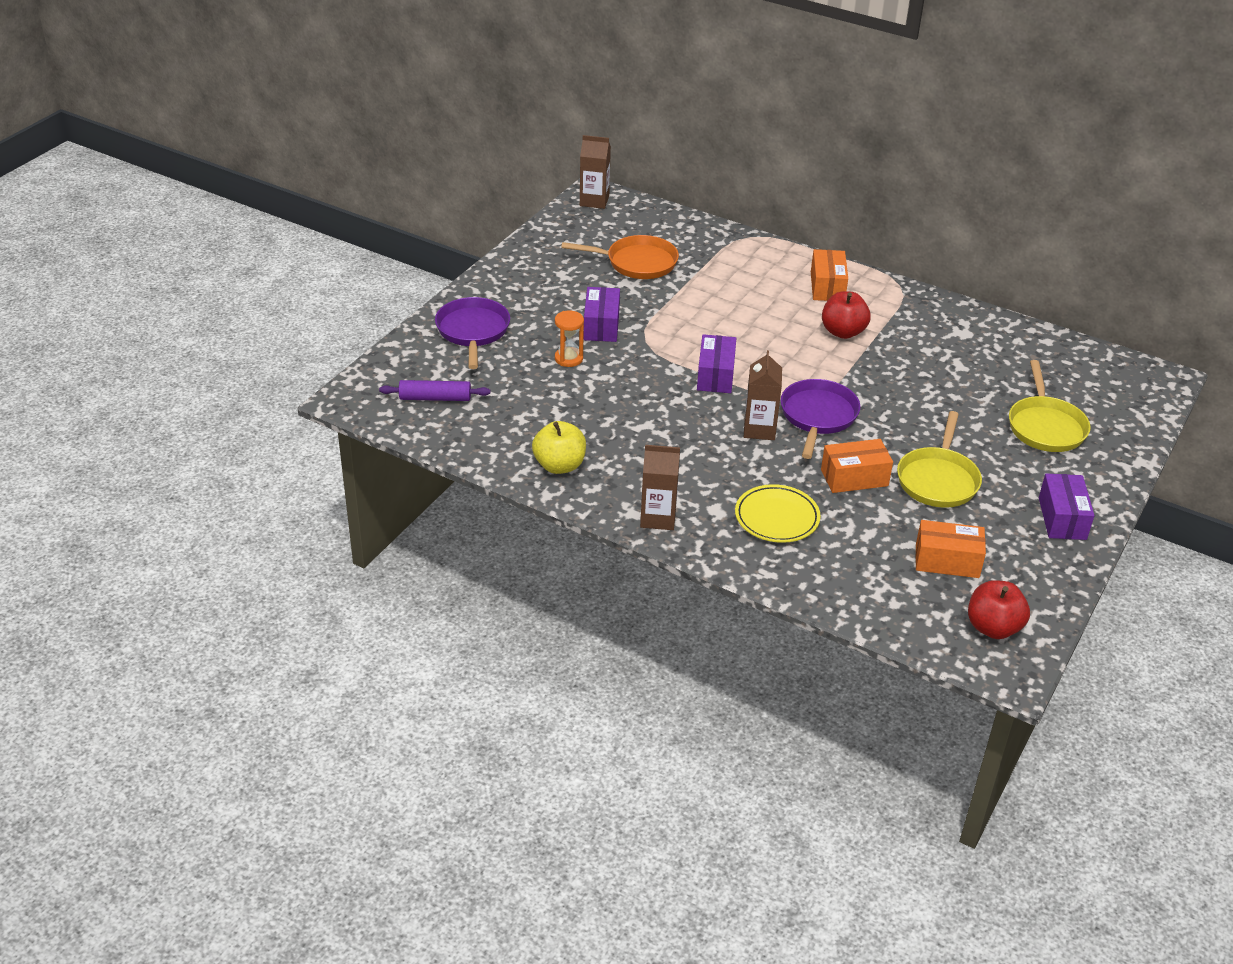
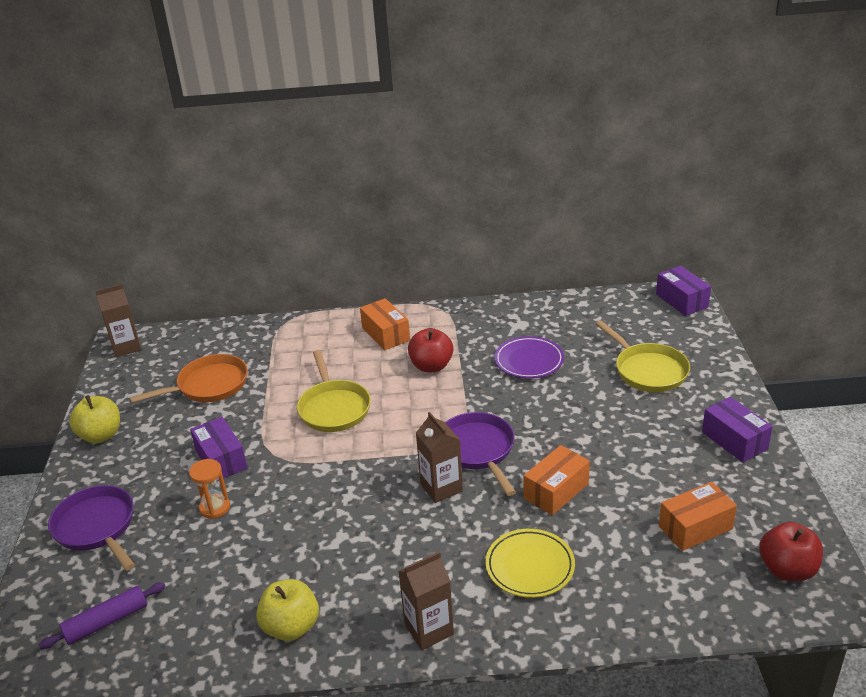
camera: 30 degrees left, 5 degrees down
purple box [697,334,736,393] -> purple box moved to [656,266,711,316]
yellow pan [897,411,982,508] -> yellow pan moved to [297,350,371,432]
none -> yellow apple [69,395,120,443]
none -> purple plate [494,336,564,378]

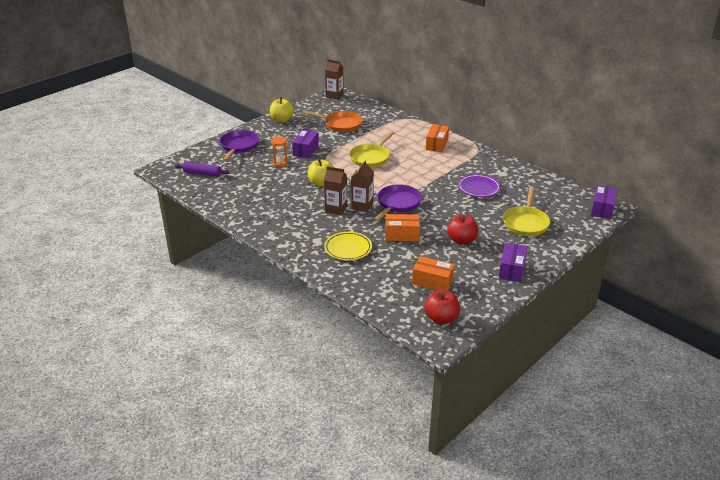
camera: 45 degrees right, 0 degrees up
yellow apple [256,579,319,641] -> yellow apple moved to [307,158,334,187]
brown carton [398,552,454,650] -> brown carton moved to [324,166,347,215]
red apple [408,328,454,372] -> red apple moved to [447,214,478,245]

